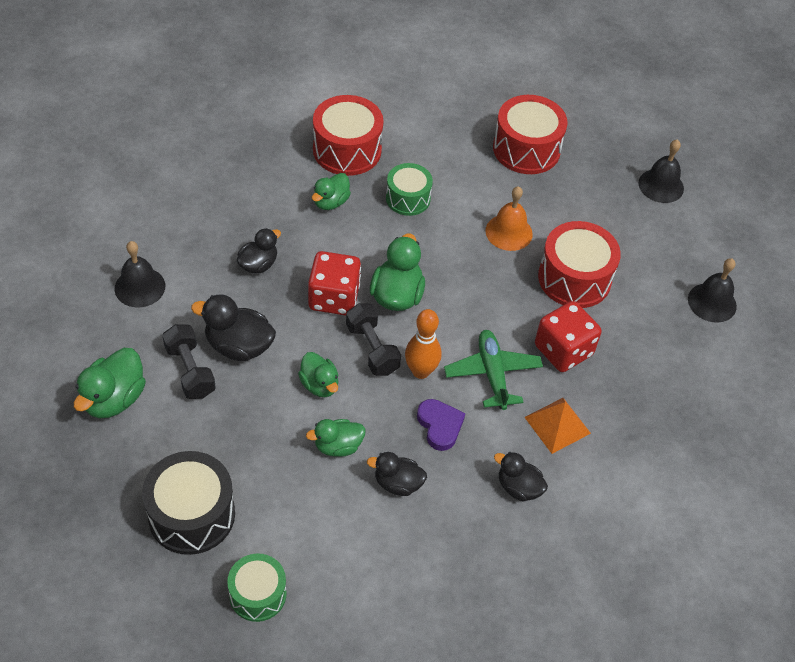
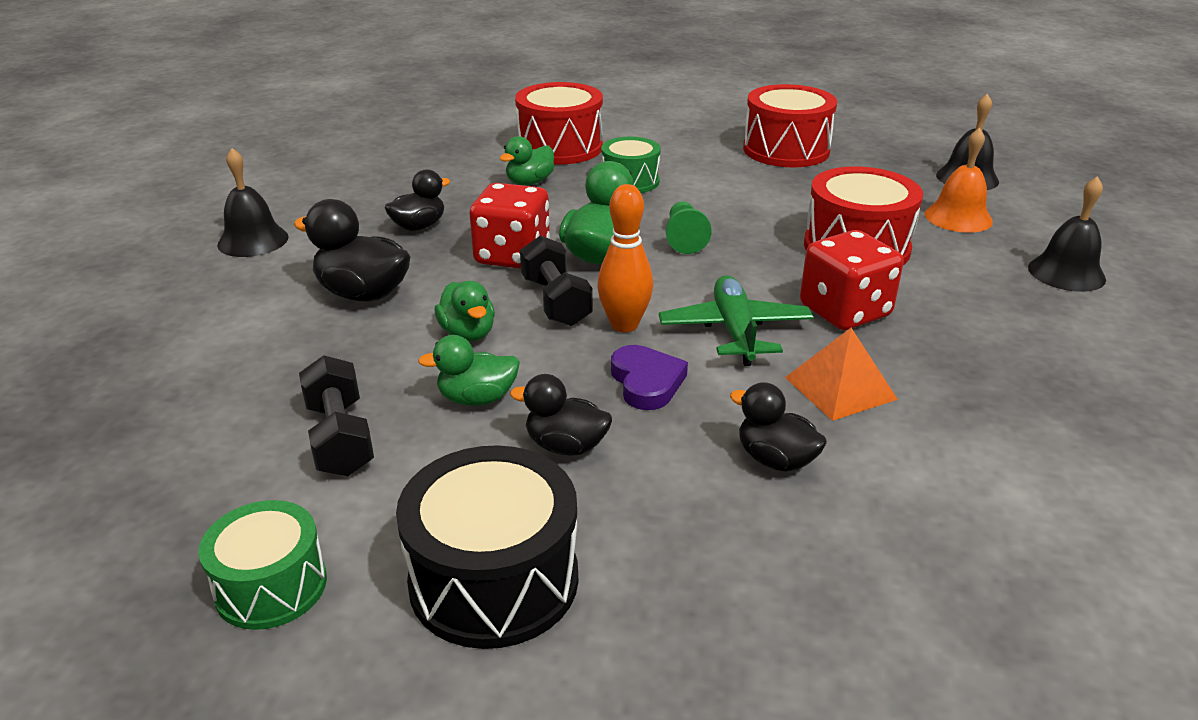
camera: 10 degrees right, 20 degrees down
green duck [74,348,146,418] -> none
black drum [142,451,235,555] -> black drum moved to [396,445,578,649]
black dumbbell [162,324,216,399] -> black dumbbell moved to [299,355,374,476]
orange bell [485,186,533,251] -> orange bell moved to [924,128,993,233]
none -> green pawn [666,201,712,254]

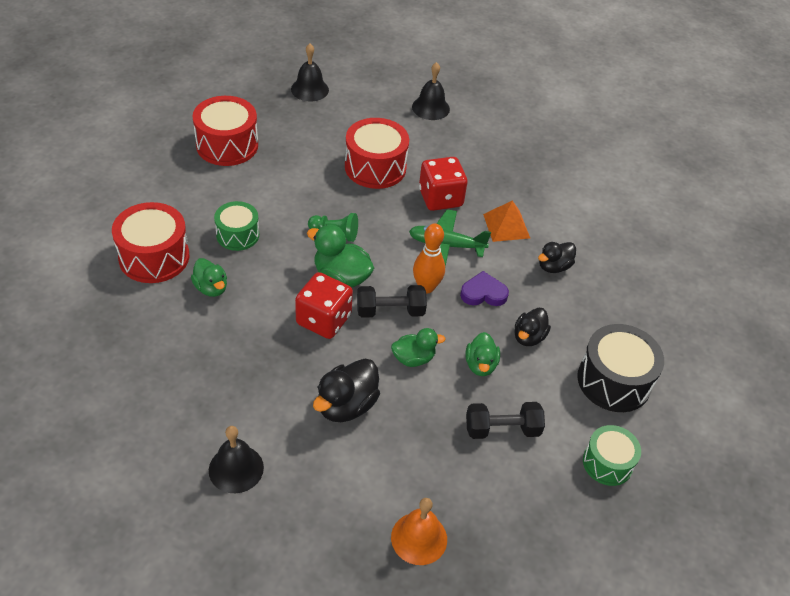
camera: 80 degrees left, 15 degrees up
black duck [385,169,450,231] -> none
orange bell [924,128,993,233] -> orange bell moved to [391,498,447,565]

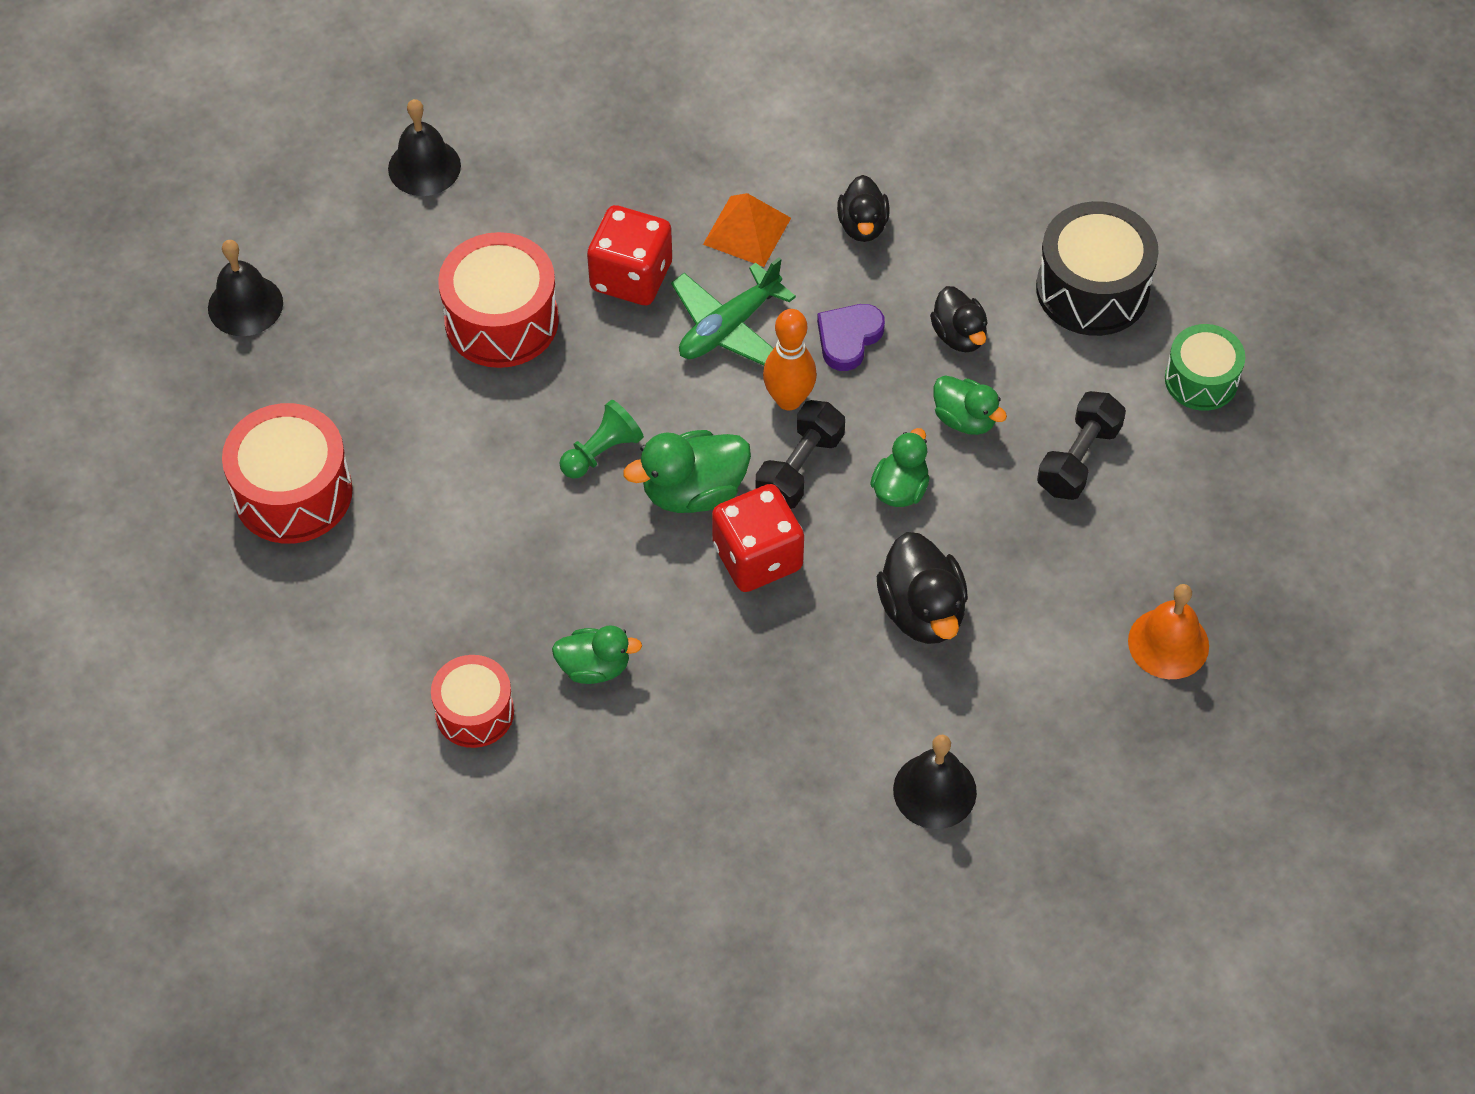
camera: 50 degrees left, 10 degrees up
red drum [112,202,189,283] -> red drum [431,655,514,748], size x0.63
green drum [214,201,259,251] -> none

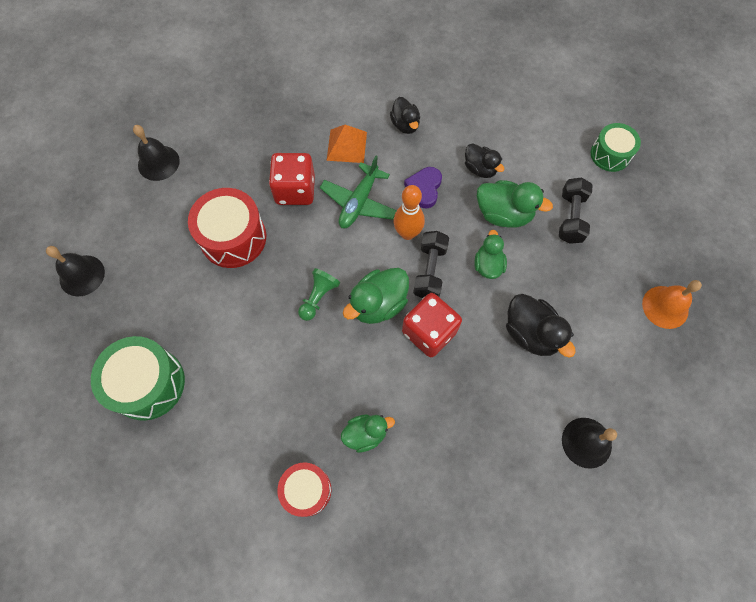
camera: 20 degrees left, 10 degrees up
red drum [222,403,353,544] -> green drum [91,336,185,421]
green duck [934,375,1007,435] -> green duck [477,180,553,228], size x1.52
black drum [1036,201,1159,336] -> none

